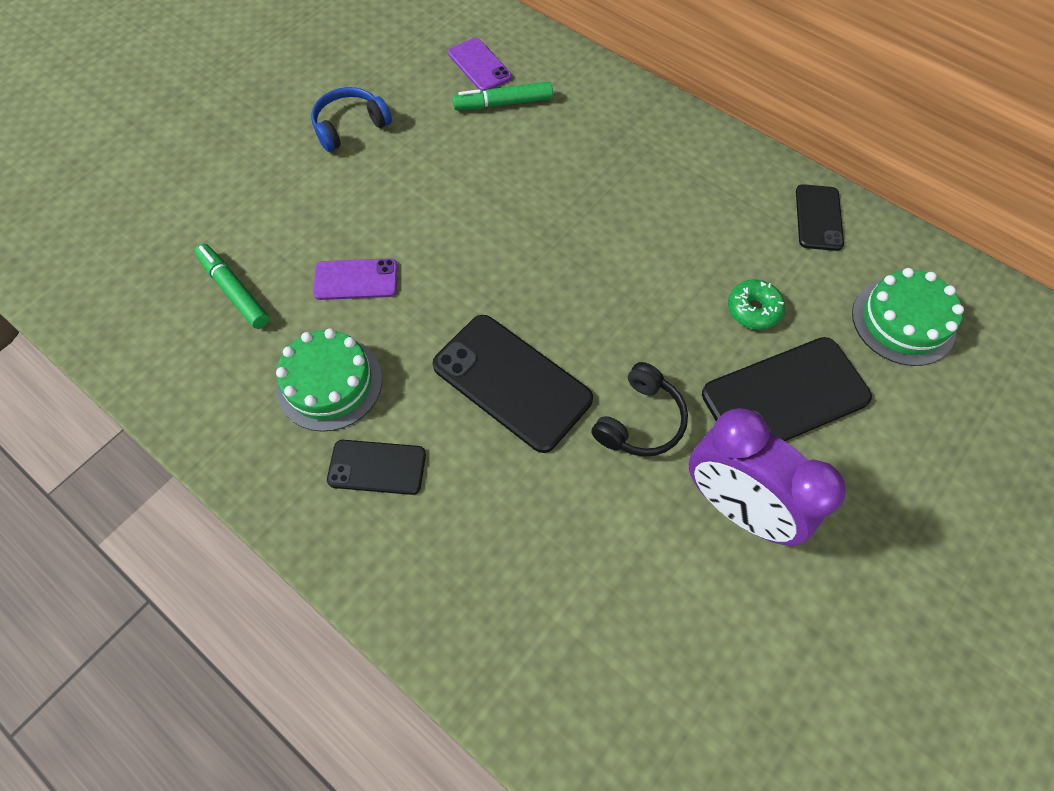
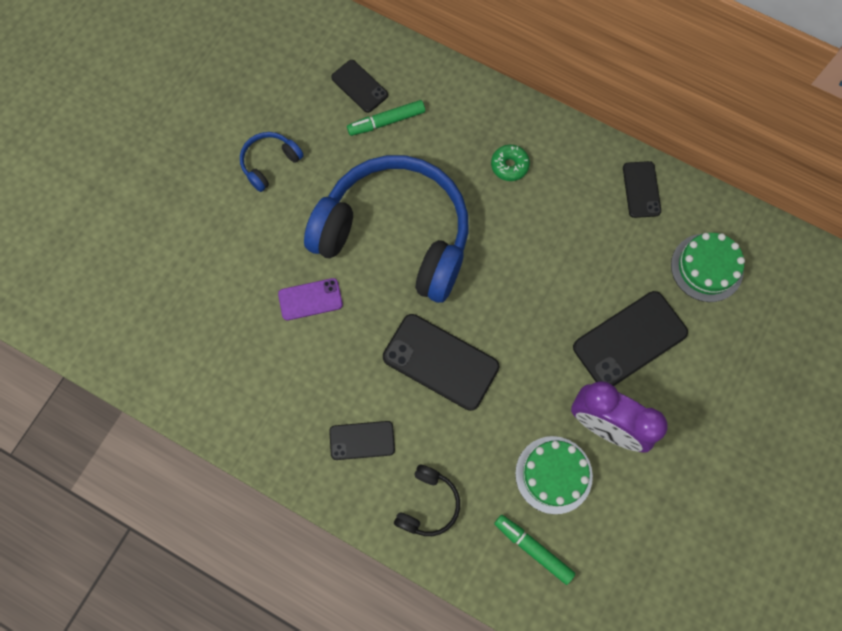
camera: 10 degrees left, 10 degrees up
green marker [195,244,270,329] -> green marker moved to [494,515,575,585]
green cake [276,328,382,432] -> green cake moved to [515,436,593,514]
purple phone [448,38,512,91] -> black phone [331,60,388,113]
black headphones [592,362,688,457] -> black headphones moved to [394,465,460,536]
green donut [728,280,785,330] -> green donut moved to [491,145,530,181]
none -> blue headphones [304,155,468,303]

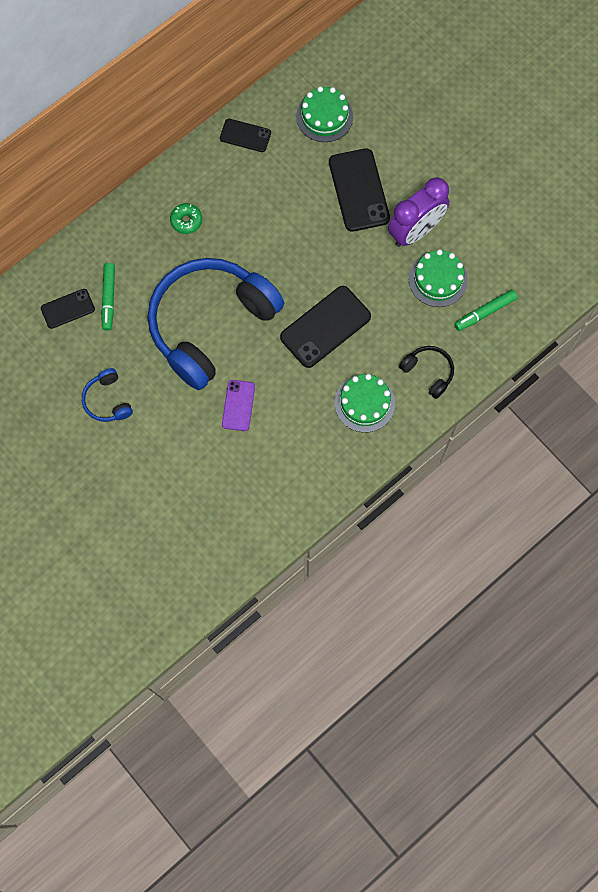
camera: 70 degrees left, 0 degrees up
black phone [329,421,395,460] -> green cake [334,374,395,432]

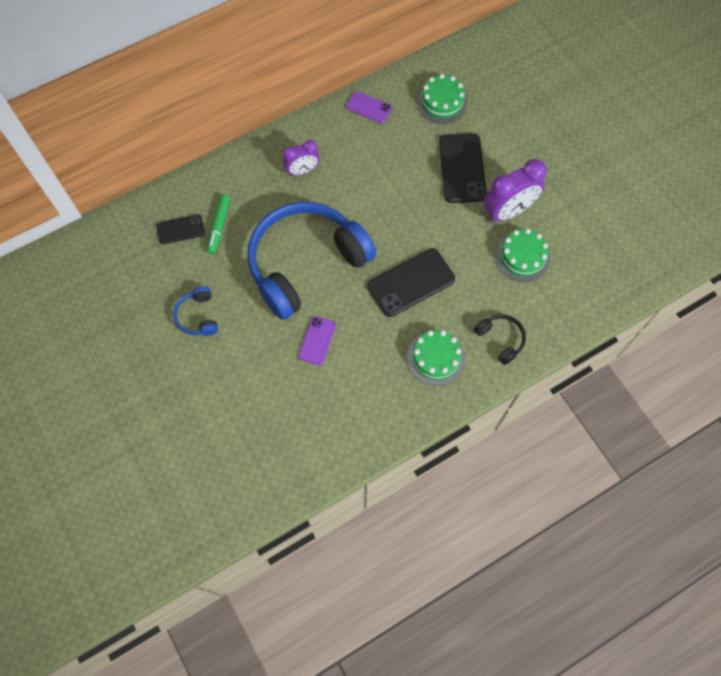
camera: 10 degrees right, 5 degrees down
green donut [170,203,202,234] -> purple clock [283,140,320,176]
black phone [220,119,271,152] -> purple phone [346,91,392,123]
green marker [454,289,517,331] -> none

